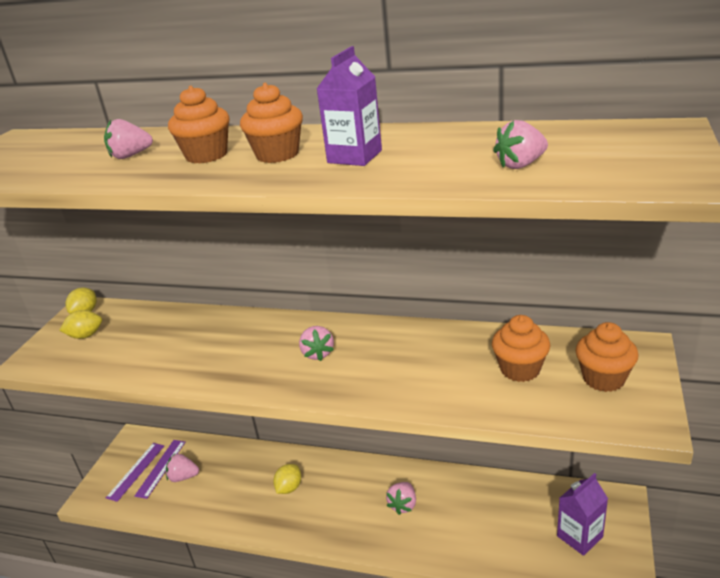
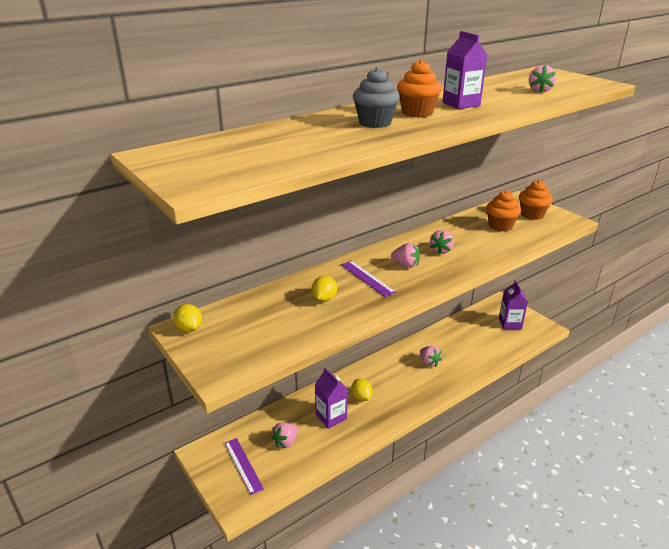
camera: 55 degrees left, 0 degrees up
yellow lemon [59,310,102,339] -> yellow lemon moved to [312,276,337,302]
pink strawberry [104,119,153,159] -> pink strawberry moved to [430,230,454,255]
purple ruler [134,440,185,499] -> purple ruler moved to [341,261,396,297]
orange cupcake [168,86,229,164] -> grey cupcake [353,67,400,128]
none -> purple carton [315,368,348,429]

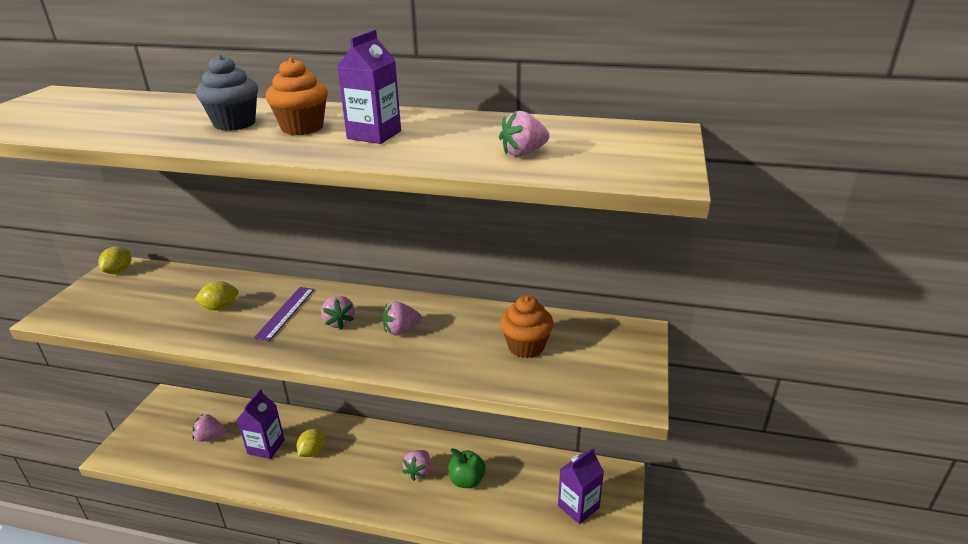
camera: 50 degrees right, 0 degrees up
purple ruler [224,438,264,495] -> none
orange cupcake [519,180,553,220] -> none
none -> green apple [448,448,486,488]

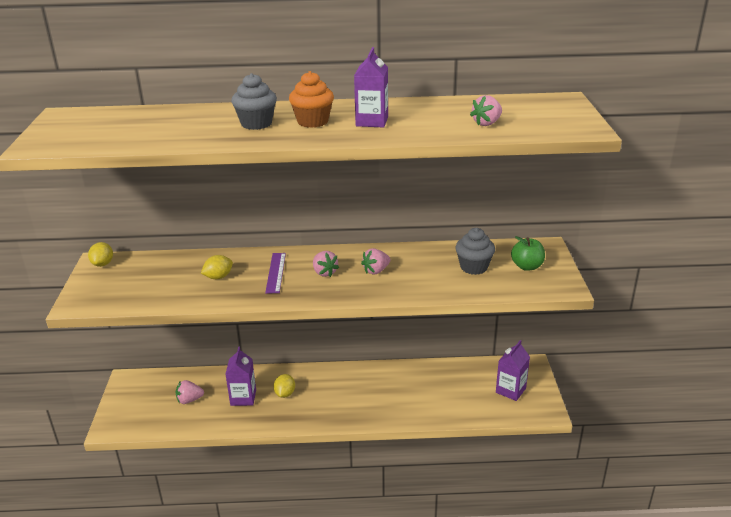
camera: 15 degrees left, 0 degrees up
pink strawberry [402,450,431,481] -> none
green apple [448,448,486,488] -> green apple moved to [511,236,545,271]
orange cupcake [500,295,554,358] -> grey cupcake [455,228,495,275]

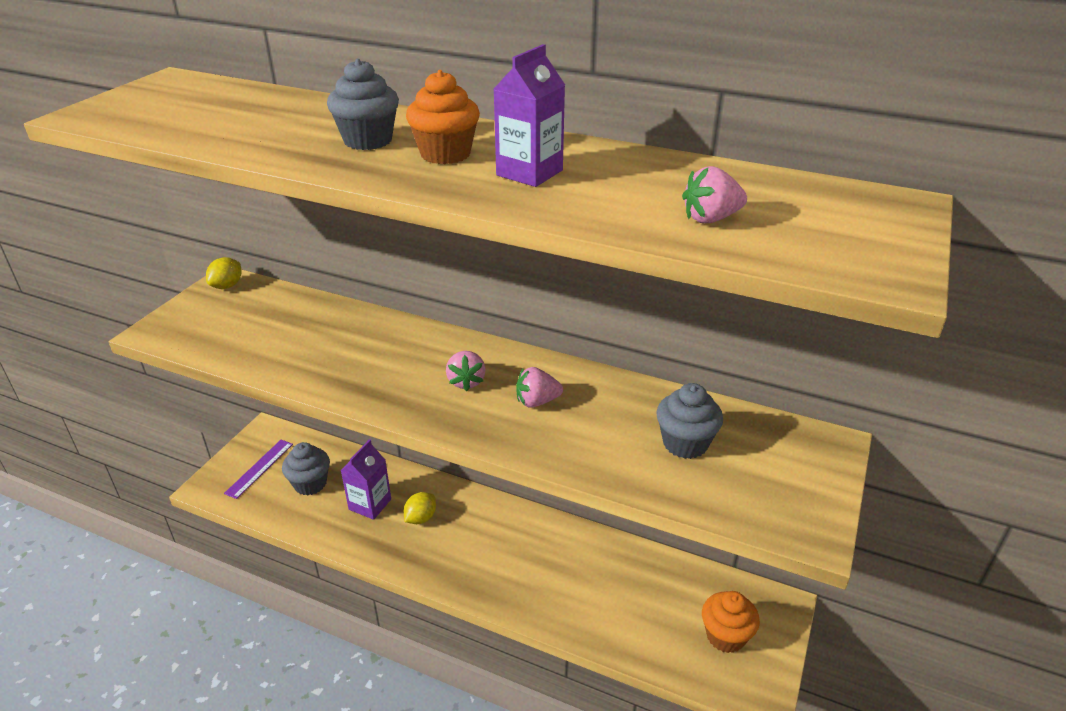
camera: 25 degrees right, 5 degrees up
pink strawberry [176,380,204,404] -> grey cupcake [282,442,330,495]
yellow lemon [201,255,233,279] -> none
purple ruler [265,253,286,293] -> purple ruler moved to [224,440,293,499]
purple carton [496,340,530,401] -> orange cupcake [702,591,760,653]
green apple [511,236,545,271] -> none

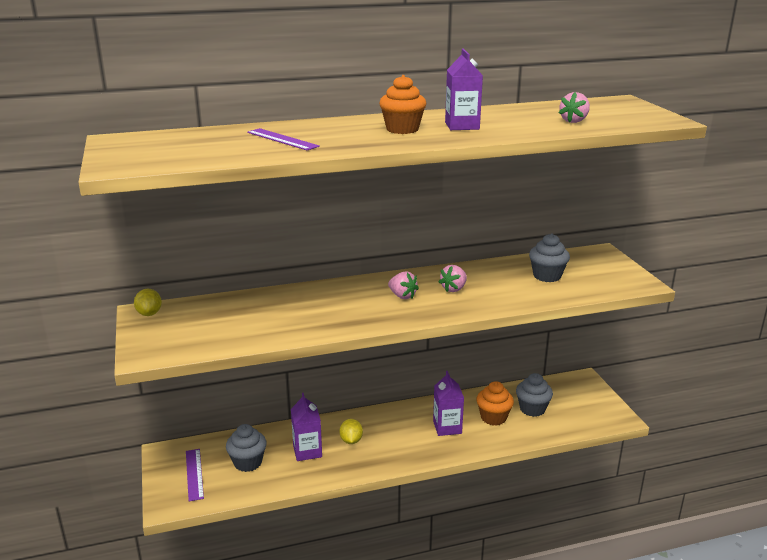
camera: 40 degrees left, 10 degrees down
grey cupcake [327,58,399,150] -> grey cupcake moved to [516,373,553,417]
orange cupcake [702,591,760,653] -> orange cupcake moved to [476,381,514,426]
none -> purple ruler [247,128,320,150]
none -> purple carton [433,371,464,436]

